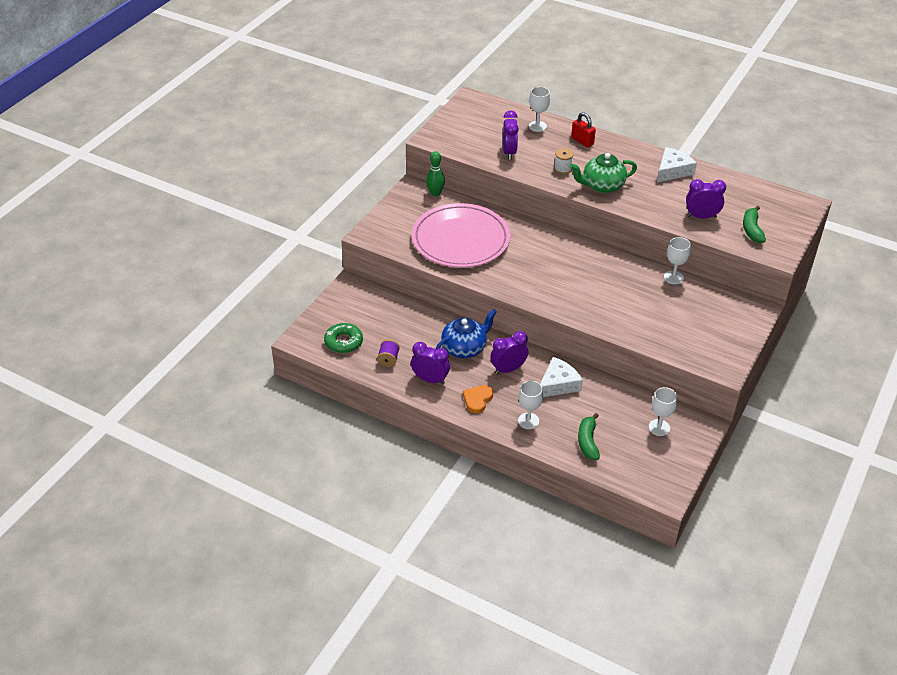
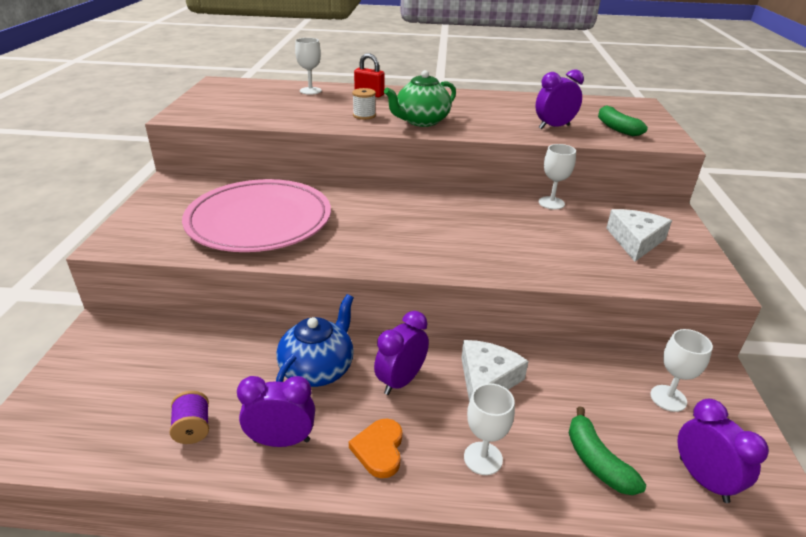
camera: 25 degrees left, 10 degrees down
green donut [324,323,363,353] -> none
green bowling pin [426,151,445,197] -> none
purple clock [503,110,519,160] -> purple clock moved to [677,399,769,503]
white cheese [657,147,697,182] -> white cheese moved to [606,209,672,262]

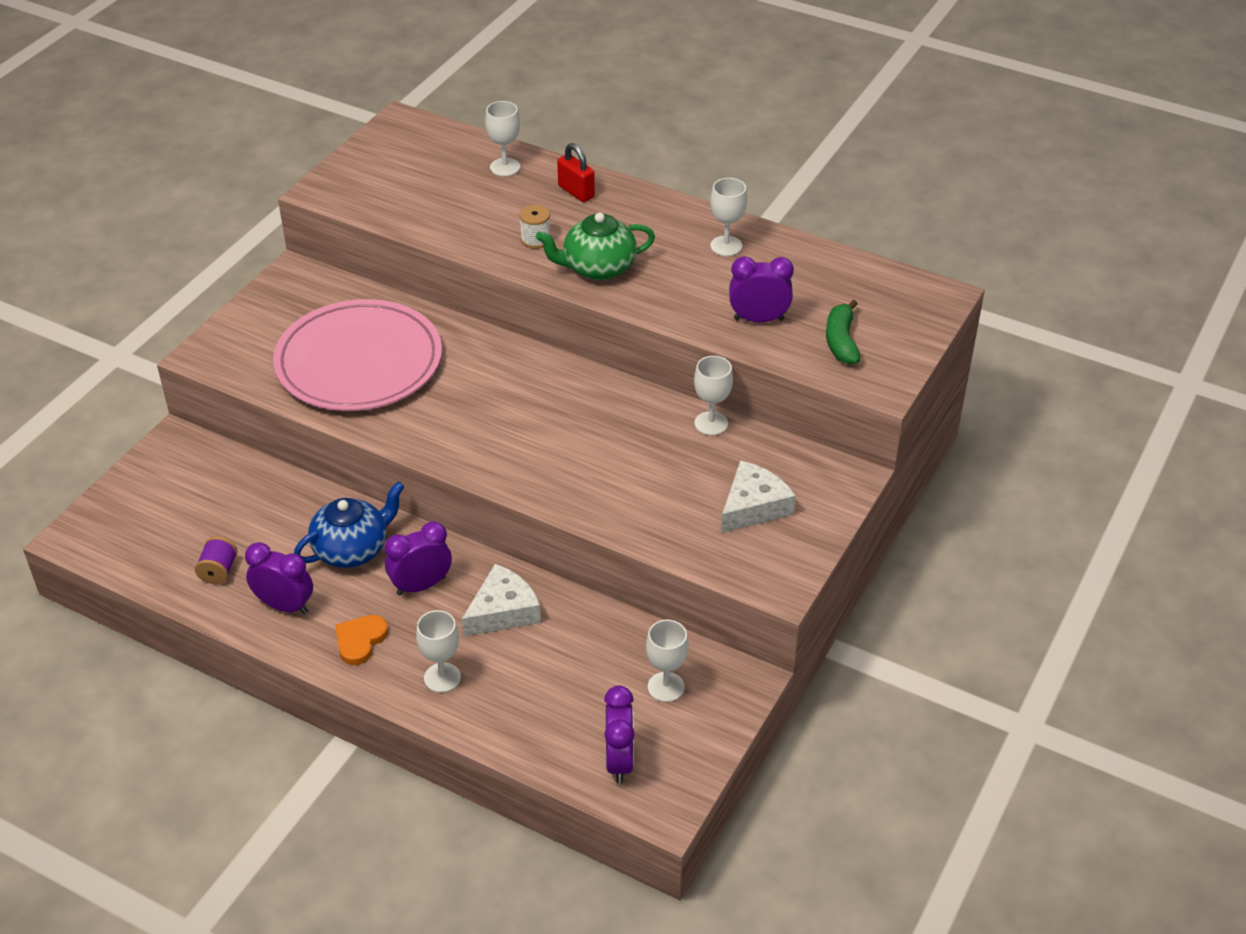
camera: 25 degrees right, 10 degrees up
green banana [569,406,646,495] -> none
none -> white goblet [710,178,747,256]

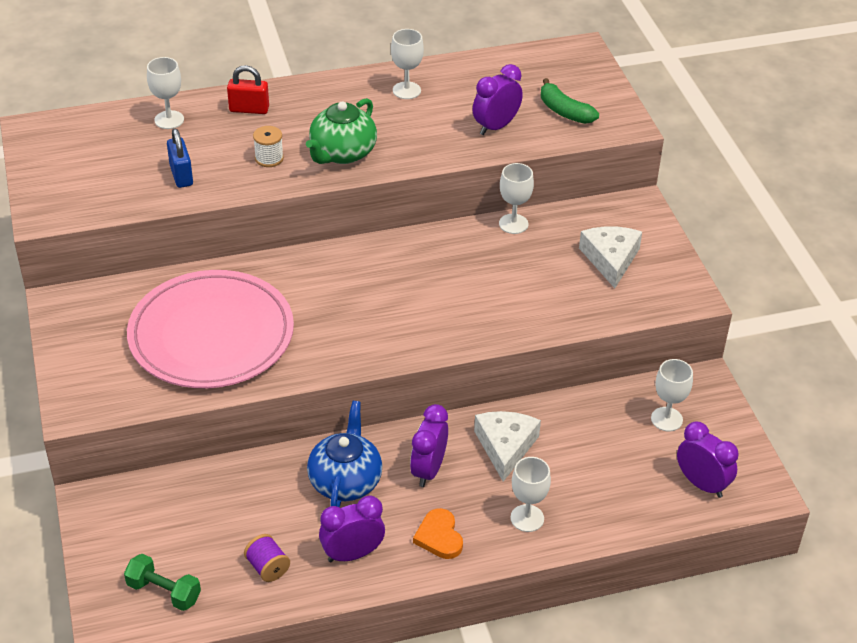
camera: 45 degrees left, 0 degrees up
none -> green dumbbell [124,554,201,611]
none -> blue padlock [167,128,193,188]

